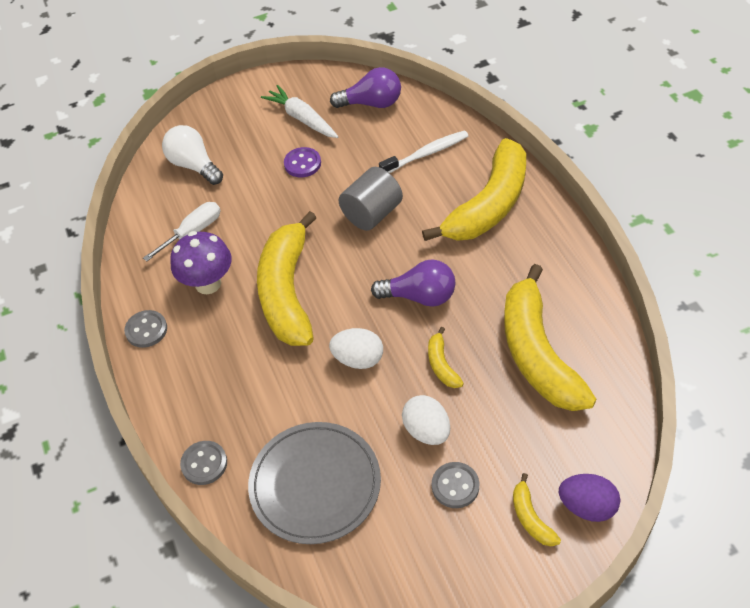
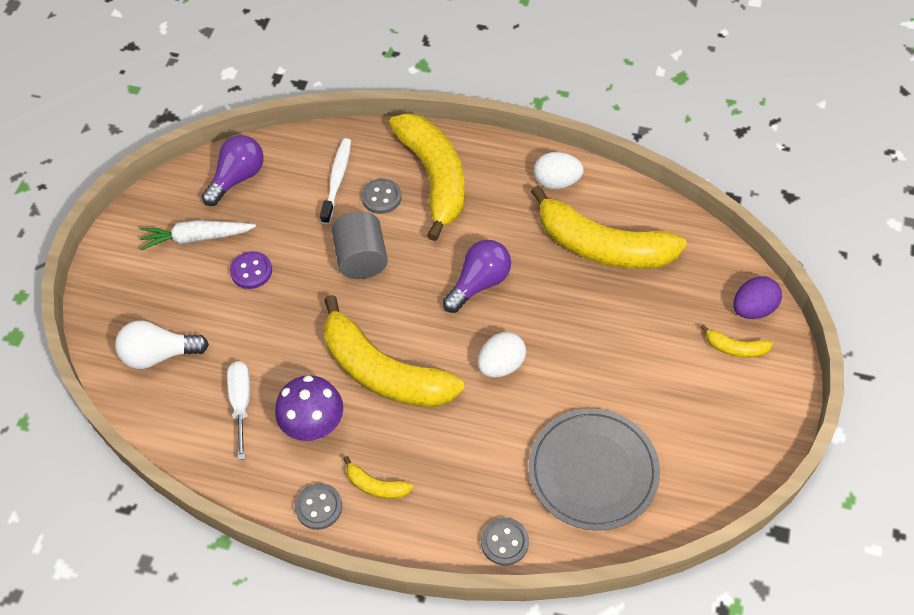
camera: 55 degrees left, 5 degrees up
white egg [402,395,450,445] -> white egg moved to [534,152,584,189]
yellow banana [428,327,464,388] -> yellow banana moved to [344,456,413,499]
grey button [432,462,479,508] -> grey button moved to [361,179,402,214]

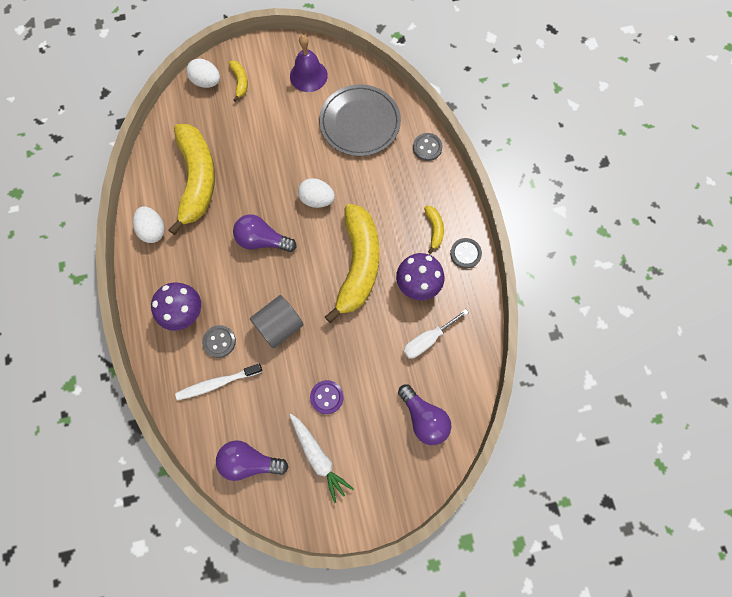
camera: 120 degrees left, 15 degrees up
white light bulb [115,321,209,369] -> purple light bulb [398,384,451,445]
yellow banana [389,113,465,241] -> purple mushroom [151,282,201,331]
purple egg [733,276,782,319] -> white egg [186,58,220,88]
none -> purple bell [290,35,328,92]

